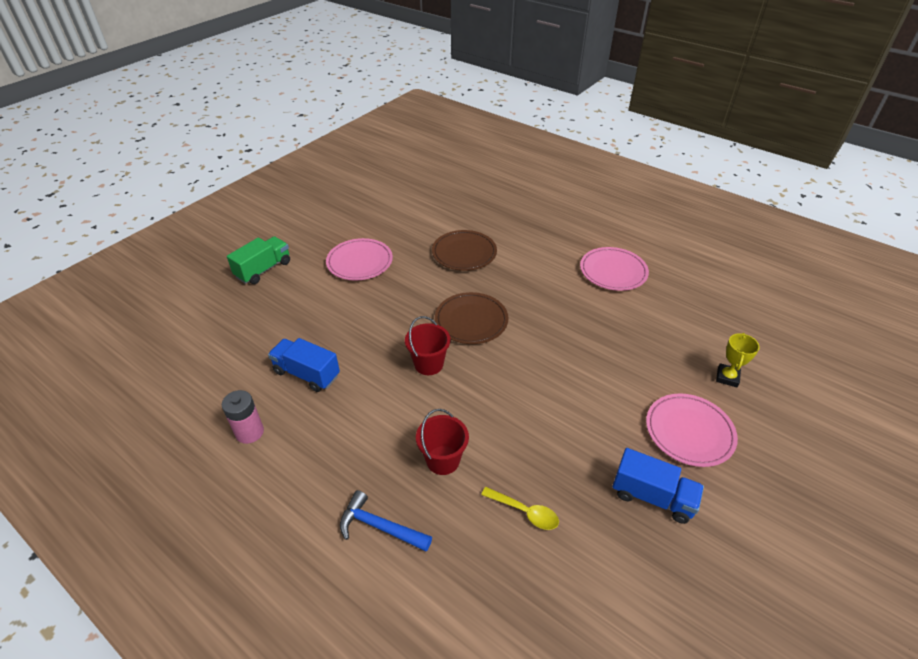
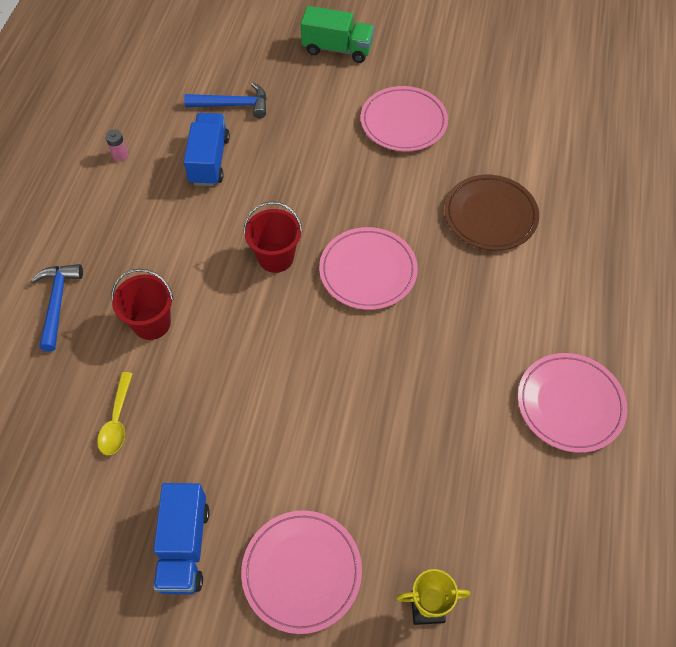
camera: 65 degrees right, 15 degrees up
pink battery [222,390,264,444] -> pink battery [105,130,128,161], size x0.56
brown plate [435,292,508,344] -> pink plate [319,227,418,310]
none -> blue hammer [184,83,267,118]

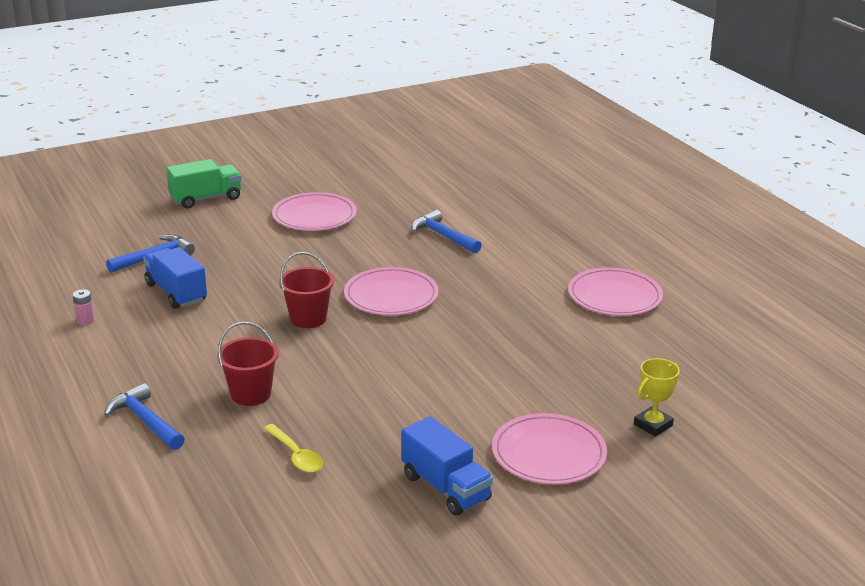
camera: 40 degrees left, 30 degrees down
brown plate [444,175,539,251] -> blue hammer [411,210,482,253]

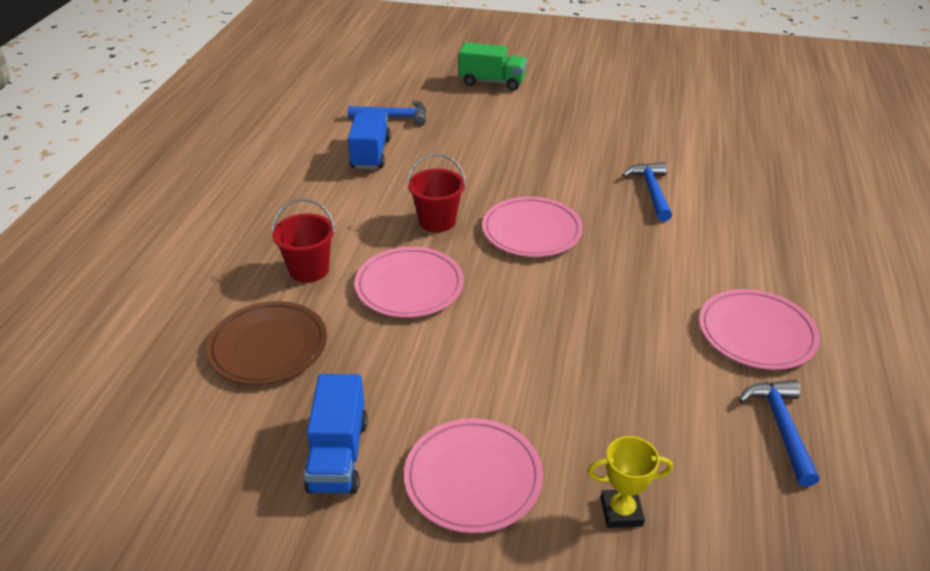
camera: 40 degrees right, 10 degrees up
pink battery [72,289,94,325] -> none
blue hammer [104,383,185,450] -> blue hammer moved to [739,380,819,487]
yellow spoon [263,424,323,472] -> brown plate [206,301,327,385]
pink plate [272,192,357,231] -> pink plate moved to [354,247,464,318]

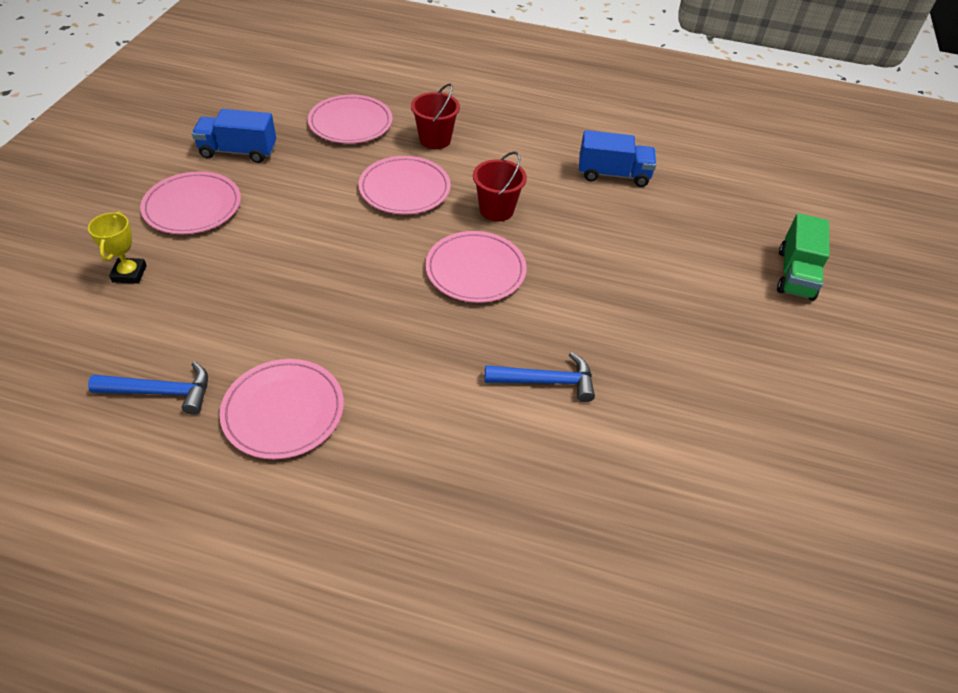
camera: 90 degrees right, 10 degrees up
brown plate [206,301,327,385] -> pink plate [308,95,393,144]
blue hammer [348,100,426,126] -> none

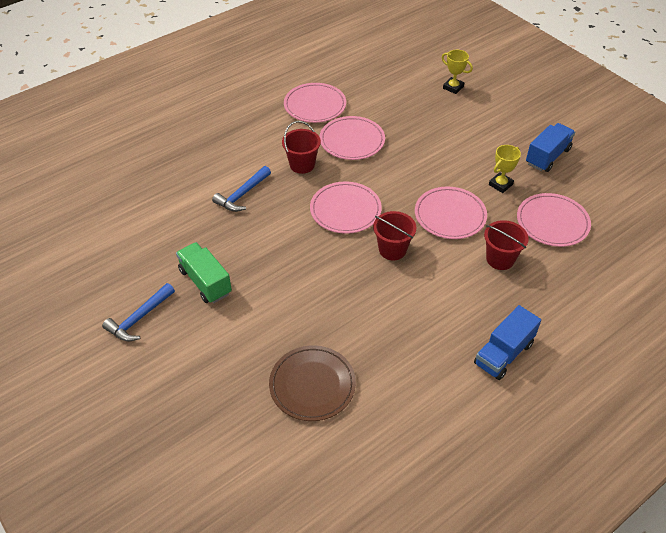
camera: 130 degrees right, 0 degrees up
blue hammer [88,362,208,415] -> blue hammer moved to [102,283,175,341]
pink plate [140,171,241,234] -> pink plate moved to [320,116,385,160]
blue truck [579,130,656,187] -> blue truck moved to [474,305,541,380]
green truck [777,213,829,301] -> green truck moved to [176,242,232,303]
none -> brown plate [269,345,356,421]
none -> red bucket [282,121,321,174]
none -> yellow trophy [489,145,521,193]

